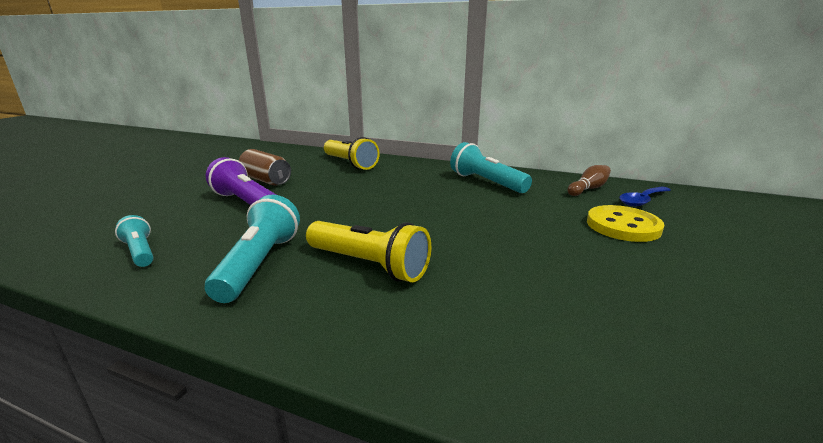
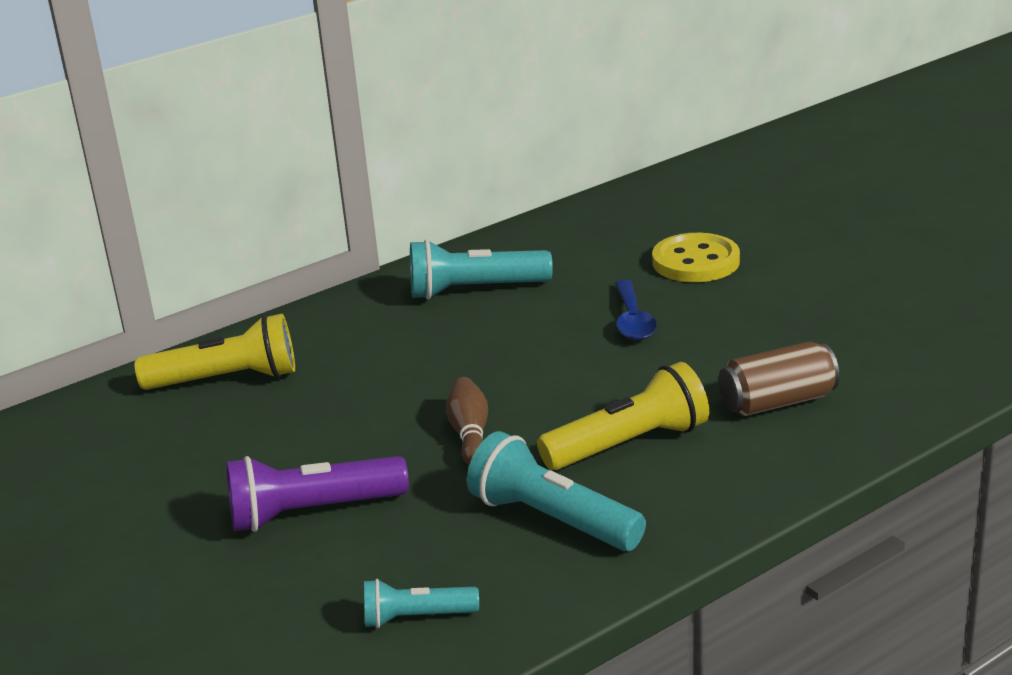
camera: 55 degrees left, 5 degrees up
brown can [239,149,291,186] -> brown can moved to [719,341,840,416]
brown bowling pin [568,165,611,196] -> brown bowling pin moved to [446,377,488,465]
blue spoon [619,187,671,206] -> blue spoon moved to [615,280,657,340]

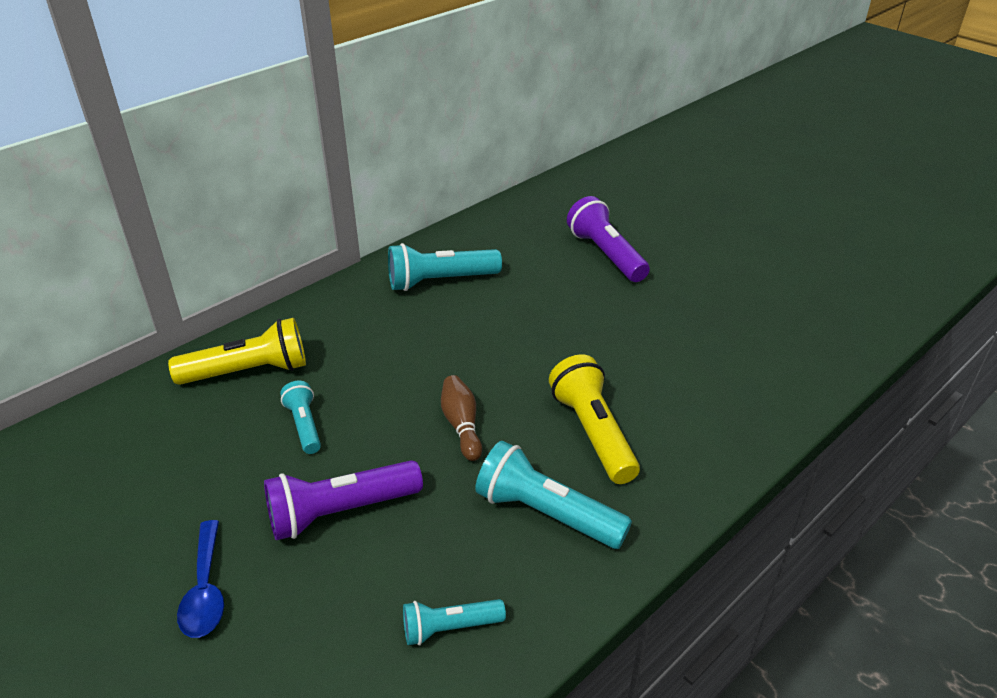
camera: 10 degrees left, 10 degrees up
yellow flashlight [537,362,709,470] -> yellow flashlight turned 75 degrees counterclockwise [549,354,640,484]
blue spoon [615,280,657,340] -> blue spoon moved to [177,520,224,638]
yellow button [652,233,740,282] -> purple flashlight [567,196,650,282]
brown can [719,341,840,416] -> none
none -> turquoise flashlight [280,381,321,454]

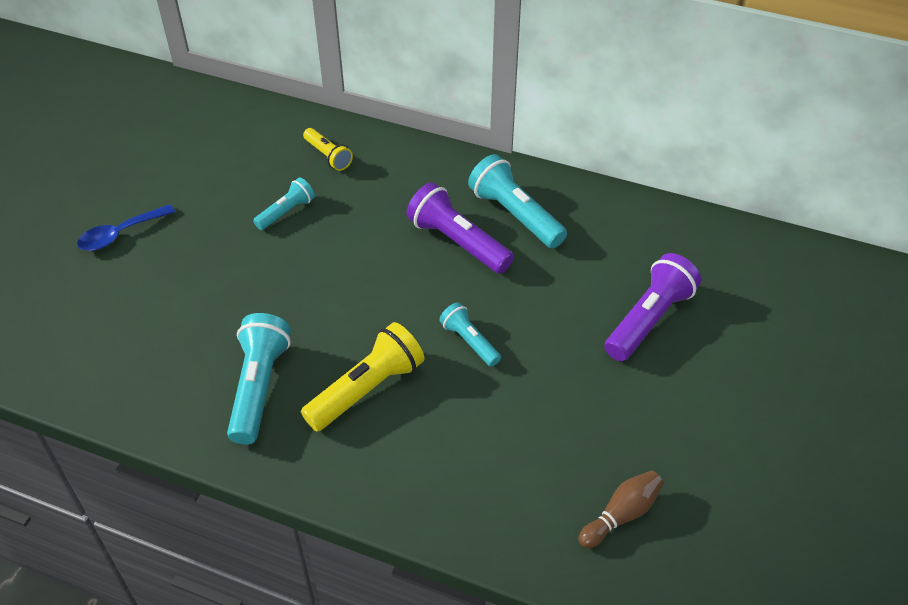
camera: 65 degrees right, 10 degrees up
yellow flashlight [168,318,306,385] -> yellow flashlight [303,128,353,171], size x0.58
purple flashlight [264,460,423,540] -> purple flashlight moved to [406,182,514,274]
turquoise flashlight [403,599,506,645] -> turquoise flashlight moved to [439,302,501,367]
brown bowling pin [441,375,482,461] -> brown bowling pin moved to [579,471,663,548]

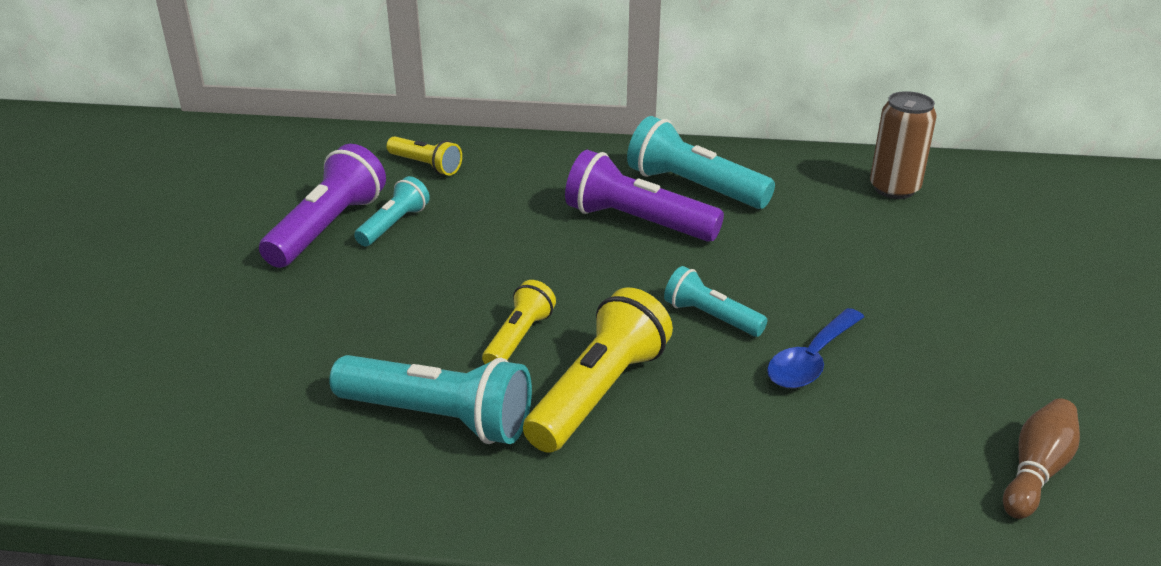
camera: 15 degrees left, 15 degrees down
blue spoon [77,204,175,251] -> blue spoon moved to [767,308,864,388]
turquoise flashlight [227,313,291,445] -> turquoise flashlight turned 120 degrees clockwise [329,355,532,444]
purple flashlight [604,253,701,361] -> purple flashlight moved to [259,144,386,268]
none -> yellow flashlight [482,280,556,364]
none -> brown can [870,91,937,199]

